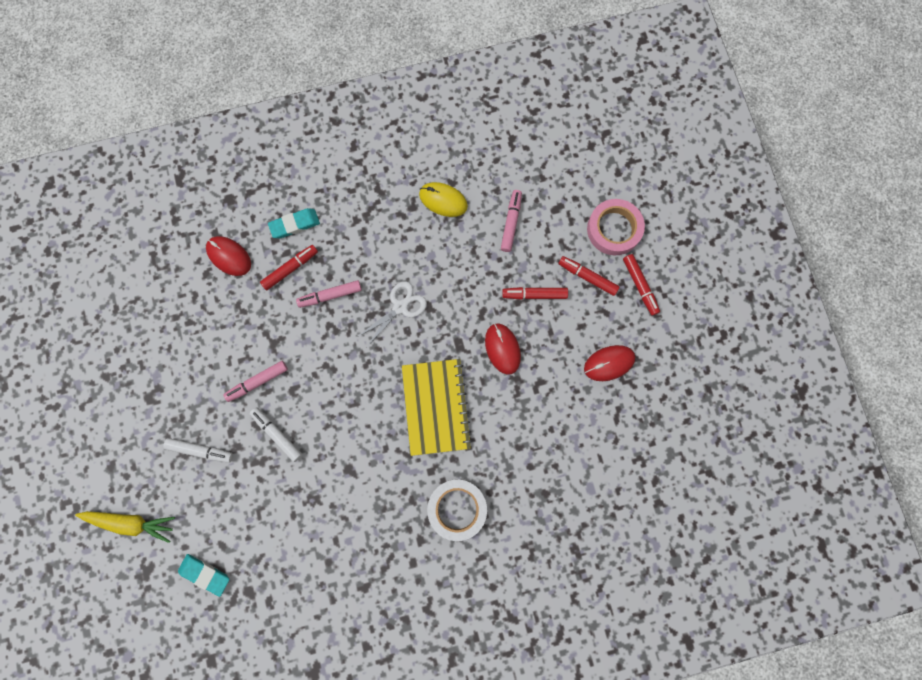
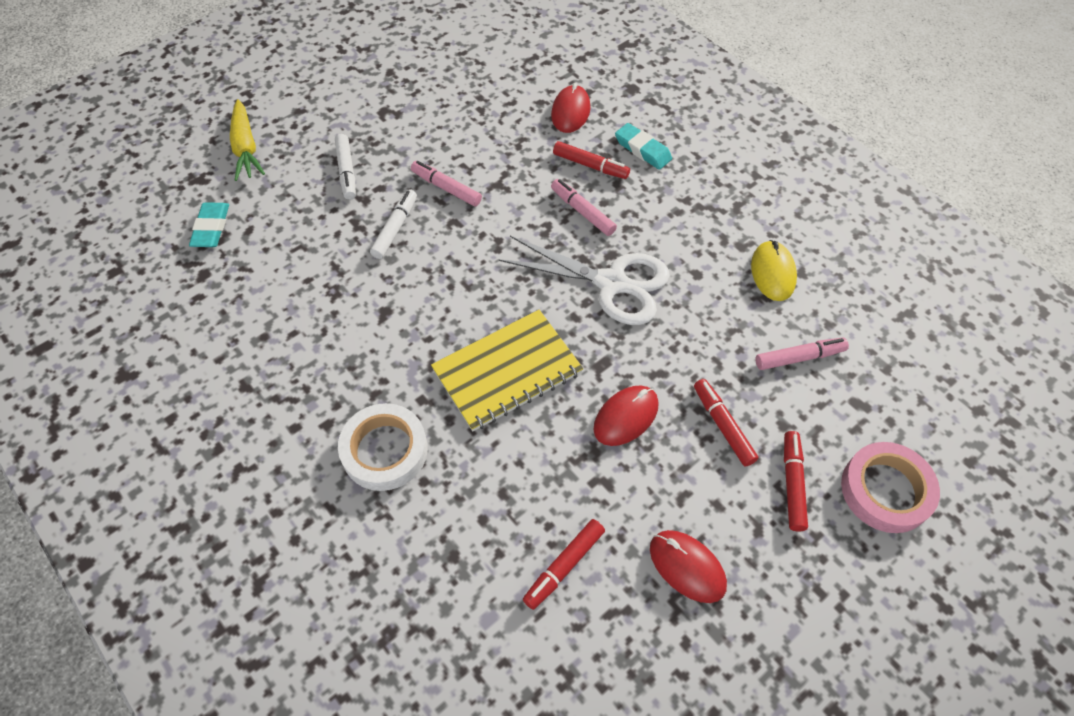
camera: 65 degrees right, 20 degrees down
white scissors [357,281,427,348] -> white scissors [498,236,670,325], size x1.63
red marker [623,254,660,316] -> red marker moved to [523,519,605,610]

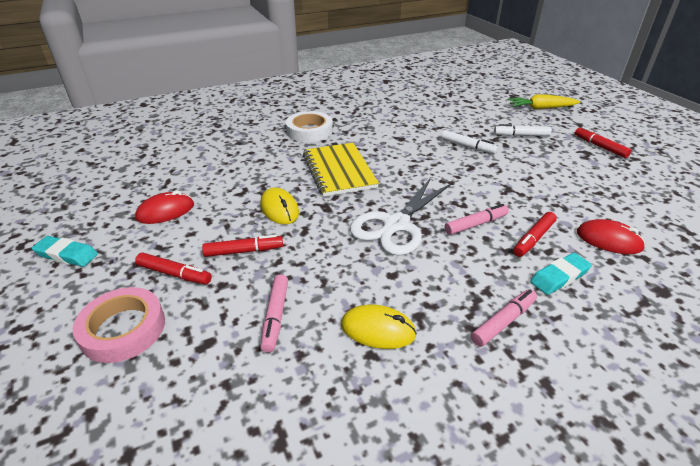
camera: 105 degrees right, 20 degrees down
turquoise eraser [189,202,229,247] -> turquoise eraser moved to [32,236,98,267]
pink marker [411,161,482,207] -> pink marker moved to [471,289,537,347]
red marker [523,519,605,610] -> red marker moved to [575,127,632,158]
red mouse [593,385,659,446] -> yellow mouse [260,187,299,224]

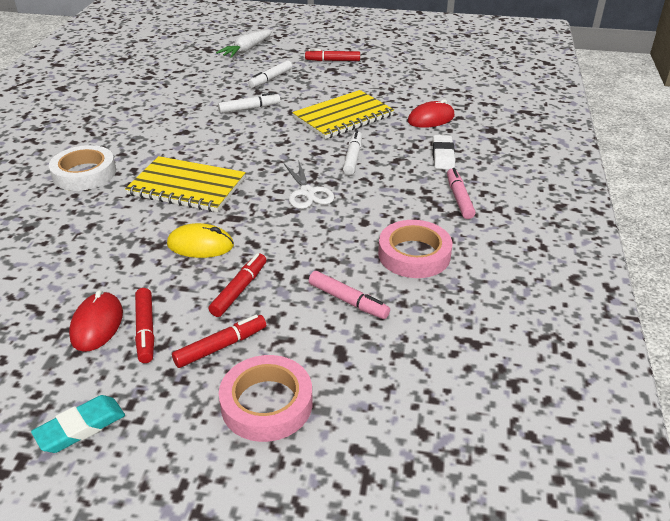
camera: 55 degrees left, 0 degrees up
yellow mouse [341,305,417,349] -> pink tape [378,220,452,278]
white scissors [350,178,452,256] -> white scissors [284,160,334,209], size x0.61
pink marker [444,204,509,235] -> white marker [343,130,362,175]
yellow carrot [508,94,580,110] -> white carrot [216,30,272,58]
red marker [513,212,557,257] -> red marker moved to [135,288,154,363]
turquoise eraser [530,253,592,295] -> white eraser [433,135,455,170]
none -> yellow notebook [292,90,394,139]

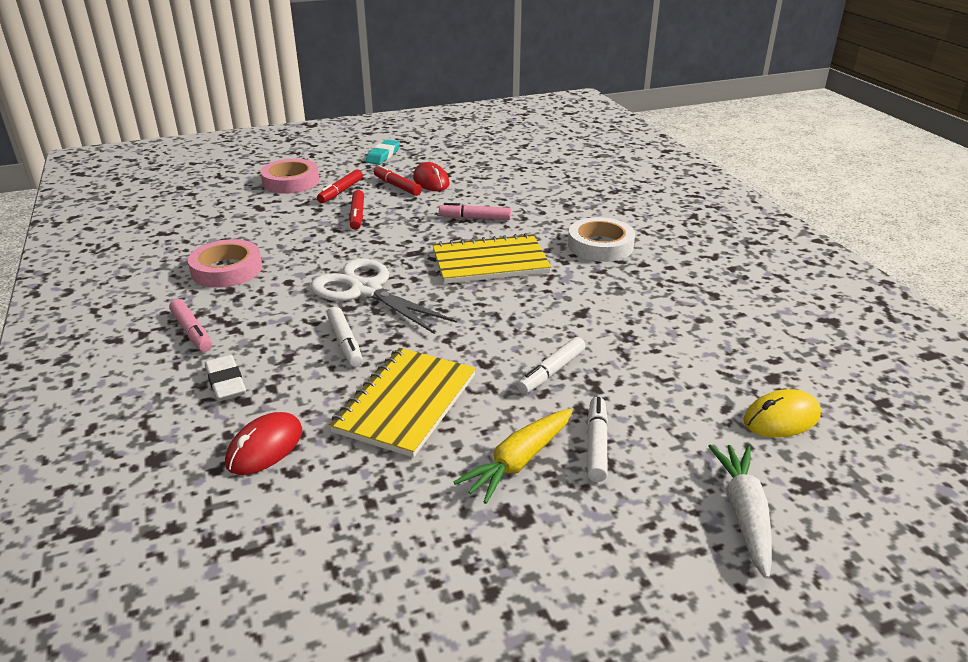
camera: 150 degrees right, 5 degrees down
yellow mouse [167,223,234,258] -> yellow mouse moved to [743,389,821,437]
white scissors [284,160,334,209] -> white scissors [311,259,457,334], size x1.63
red marker [305,49,360,61] -> none
pink marker [309,271,390,319] -> pink marker moved to [439,203,511,220]
none -> yellow carrot [454,409,573,504]

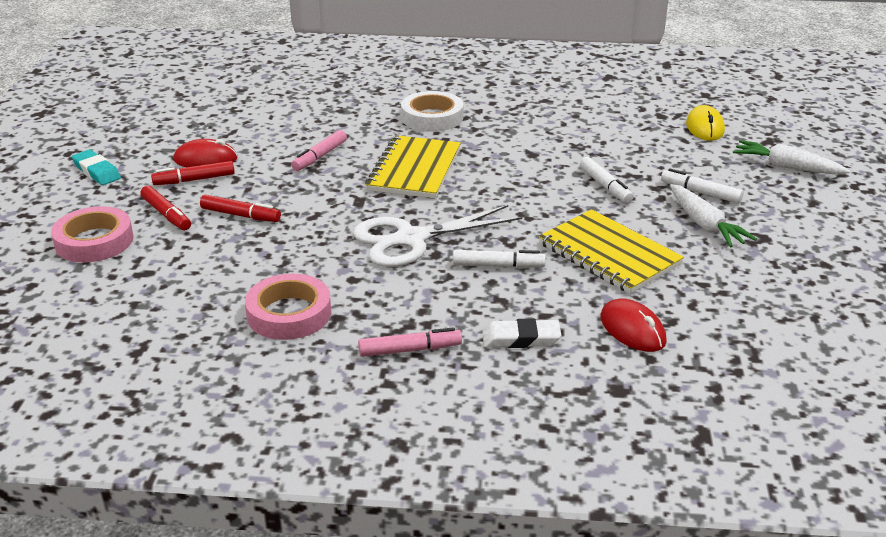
camera: 65 degrees left, 0 degrees up
yellow carrot [454,409,573,504] -> white carrot [670,184,757,248]

